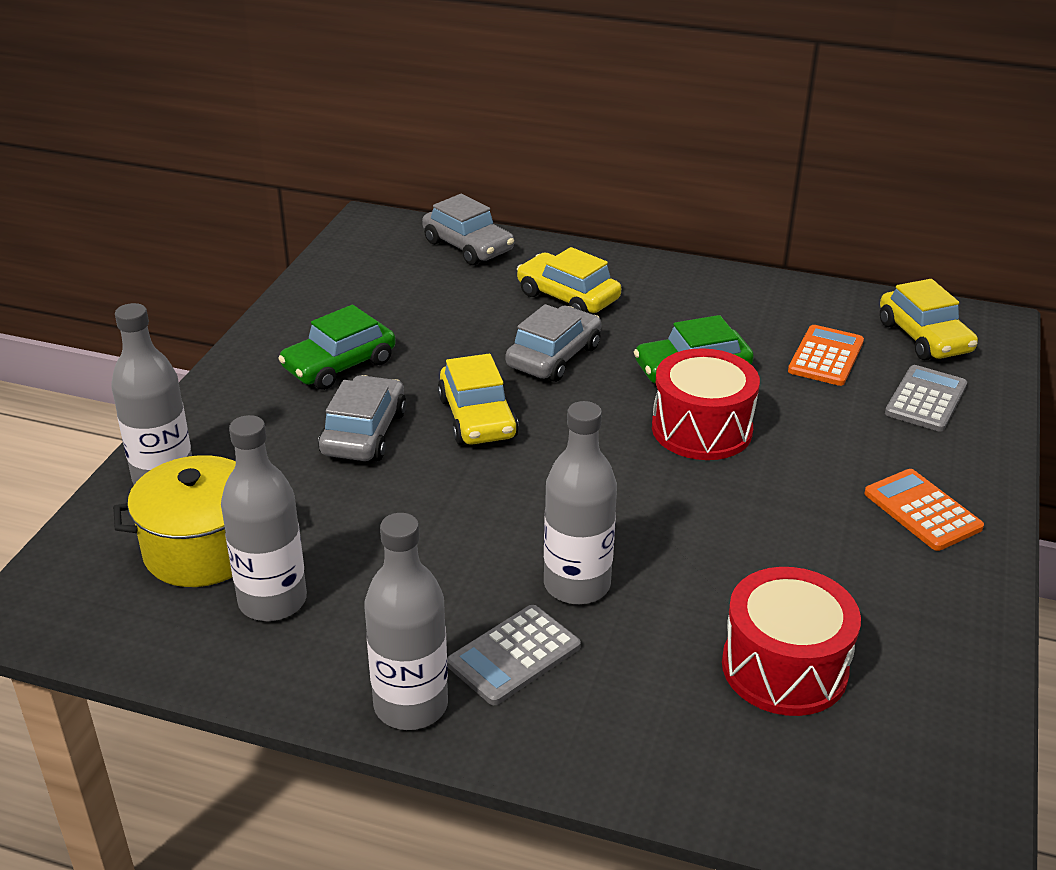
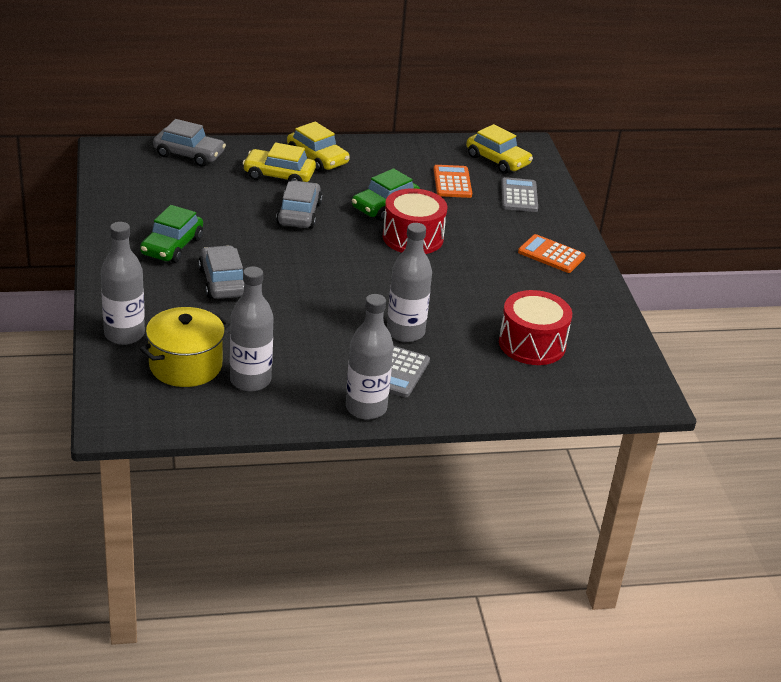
camera: 30 degrees left, 0 degrees up
yellow car [437,354,519,445] -> yellow car moved to [287,122,350,172]

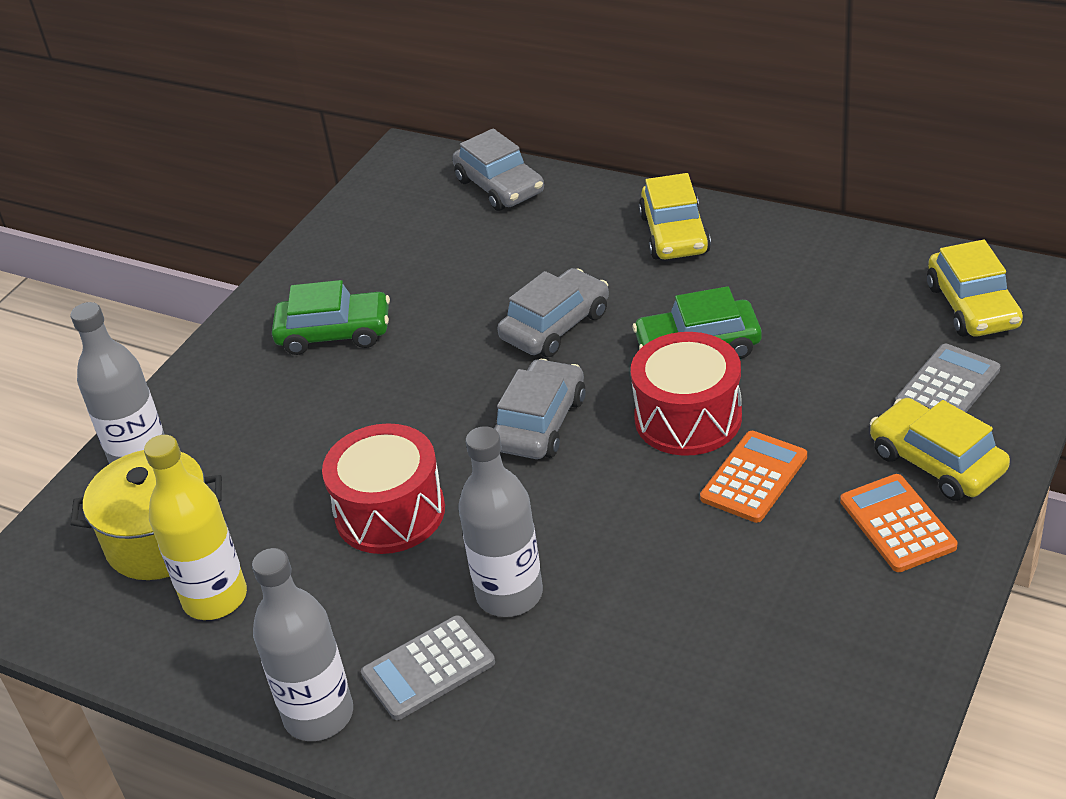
camera: 45 degrees right, 5 degrees up
green car [140,205,203,263] -> green car turned 150 degrees counterclockwise [272,280,390,355]
grey car [198,245,244,299] -> grey car moved to [493,358,586,459]
grey bottle [230,266,274,391] -> yellow bottle [144,435,247,620]
yellow car [243,143,316,182] -> yellow car moved to [870,398,1010,501]
orange calculator [434,165,472,198] -> orange calculator moved to [700,431,807,523]
red drum [499,290,572,365] -> red drum moved to [322,423,445,554]

